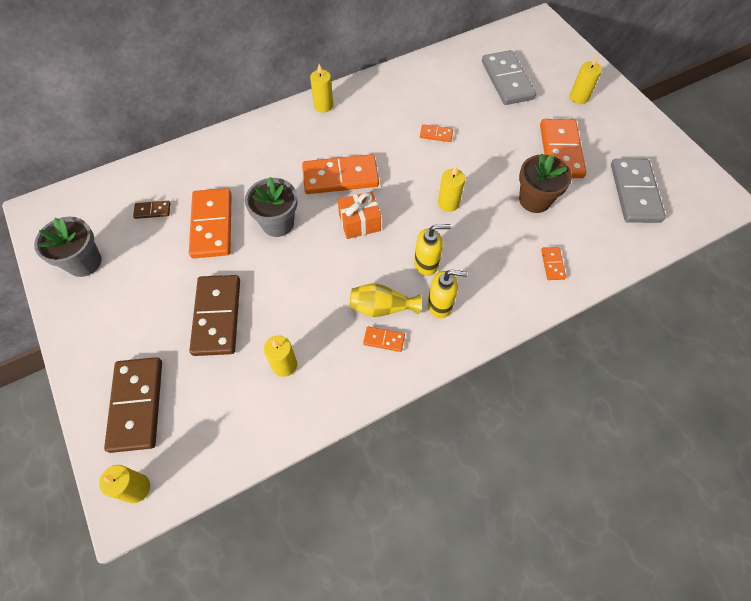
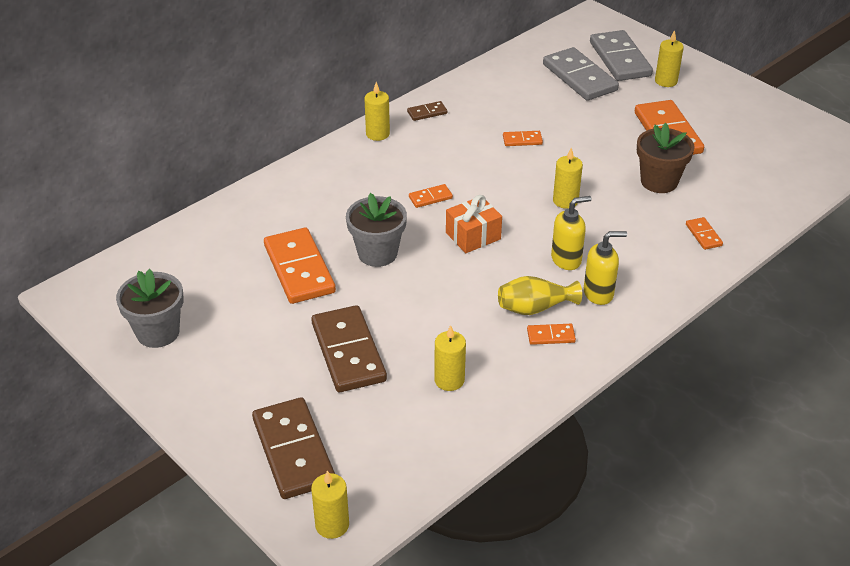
camera: 15 degrees left, 20 degrees down
brown domino [133,201,170,219] -> brown domino moved to [407,101,448,121]
orange domino [302,154,379,194] -> orange domino [409,184,453,208], size x0.45
grey domino [611,159,666,223] -> grey domino moved to [590,30,653,81]

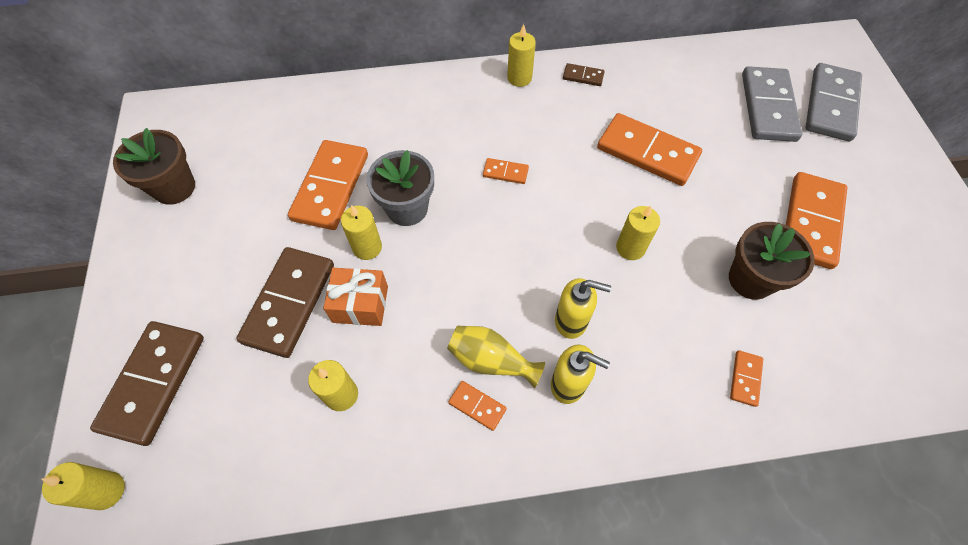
camera: 35 degrees right, 20 degrees up
grey flower pot [116,269,184,348] -> brown flower pot [113,128,195,205]
orange gift [446,195,502,253] -> orange gift moved to [323,268,388,326]
orange domino [503,131,543,146] -> orange domino [597,113,702,186], size x2.21
yellow candle [655,30,684,87] -> yellow candle moved to [341,205,382,260]

